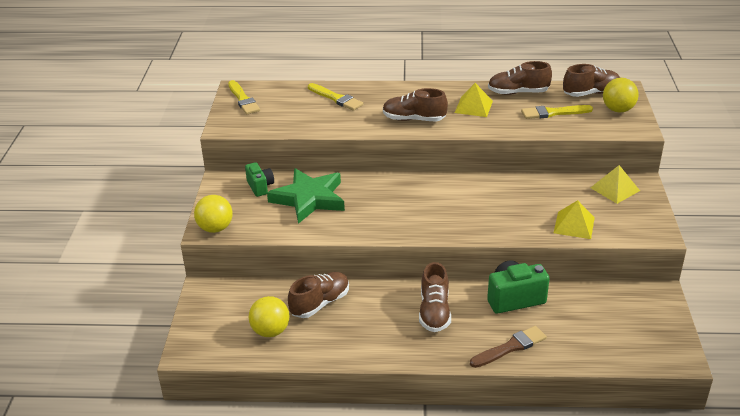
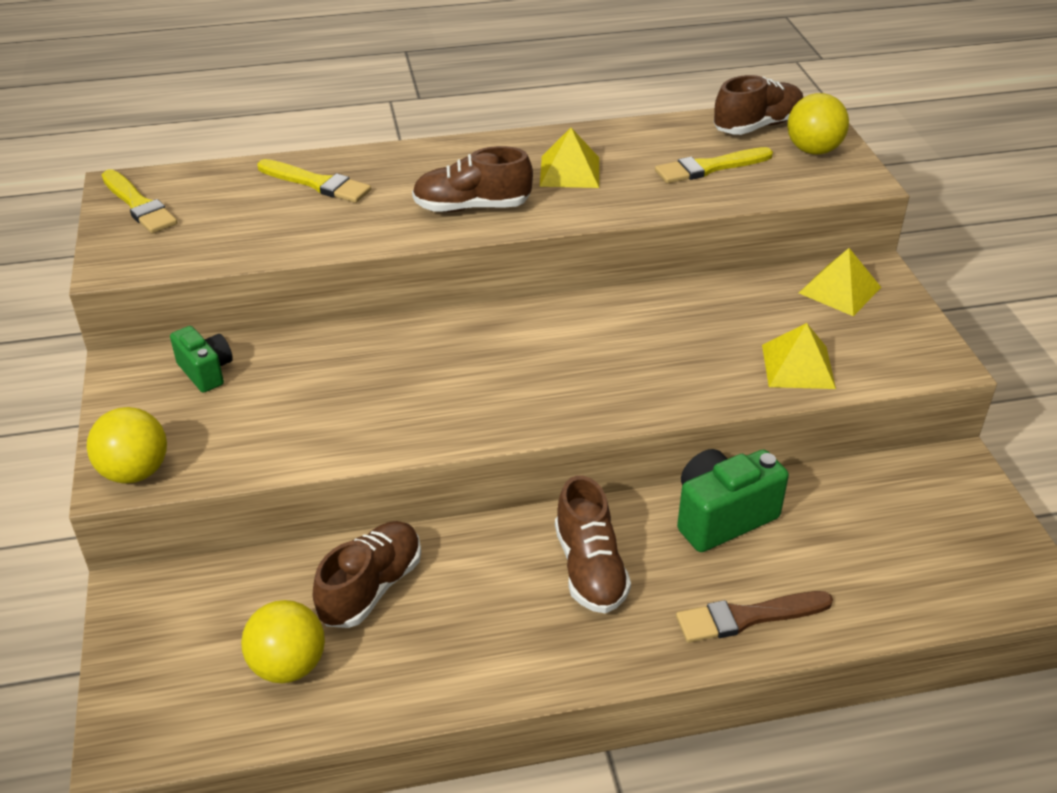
camera: 15 degrees left, 5 degrees up
green star [267,168,345,224] -> none
brown brush [470,326,547,368] -> brown brush turned 150 degrees counterclockwise [676,591,833,643]
brown shoe [488,61,552,95] -> none

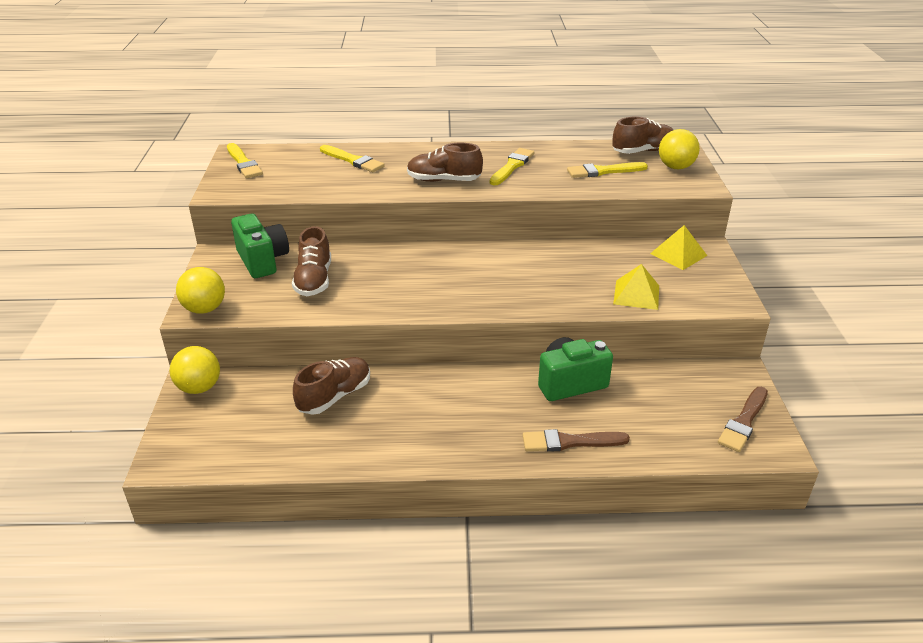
camera: 10 degrees right, 5 degrees down
green camera [170,326,233,393] -> green camera [231,214,289,278], size x1.61
yellow ball [241,600,325,683] -> yellow ball moved to [170,346,220,394]
yellow pyramid [540,128,599,188] -> yellow brush [490,148,535,185]
brown shoe [555,475,631,613] -> brown shoe moved to [292,226,331,296]
none -> brown brush [718,387,768,452]

